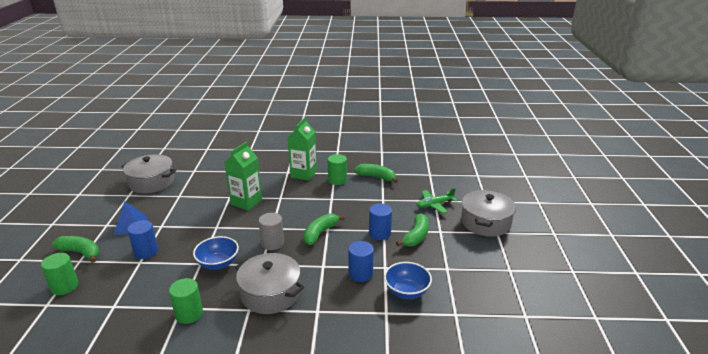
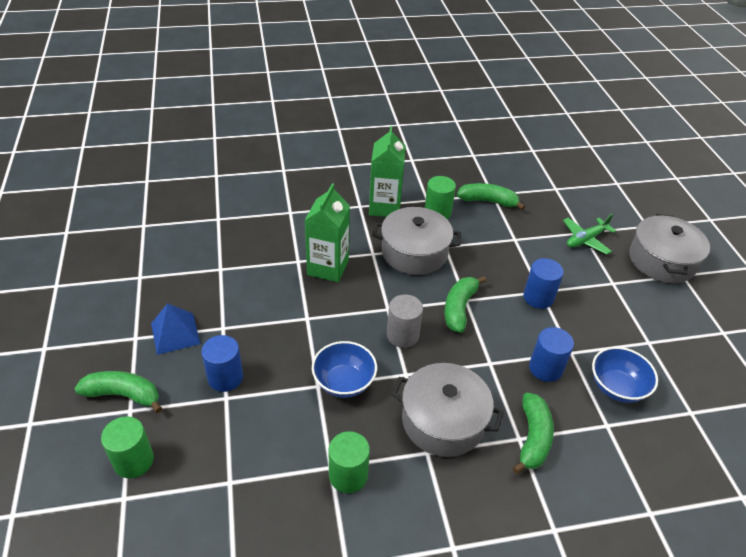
camera: 15 degrees left, 15 degrees up
grey pot [121,154,176,193] -> grey pot moved to [372,207,461,275]
green banana [396,213,429,246] -> green banana moved to [513,393,554,474]

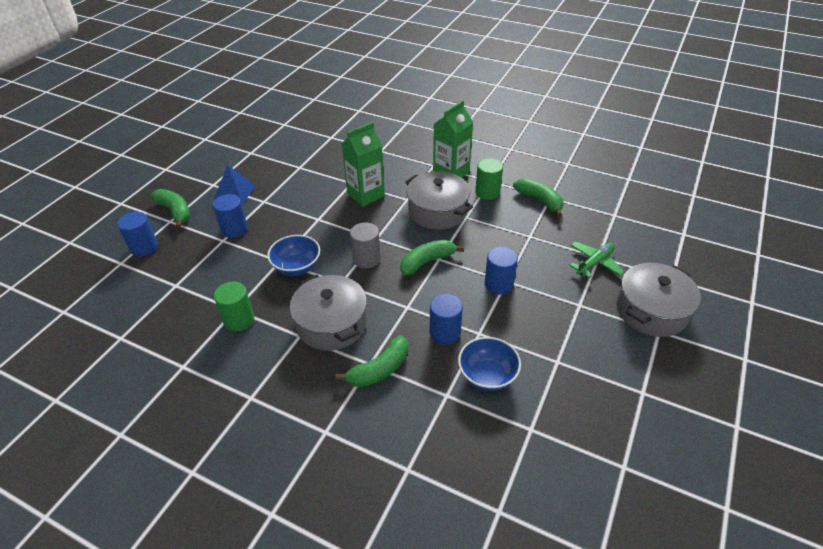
camera: 40 degrees right, 0 degrees up
green cylinder [101,416,154,478] -> blue cylinder [117,212,158,257]
green plane [563,214,616,255] -> green plane turned 135 degrees clockwise [569,242,624,278]

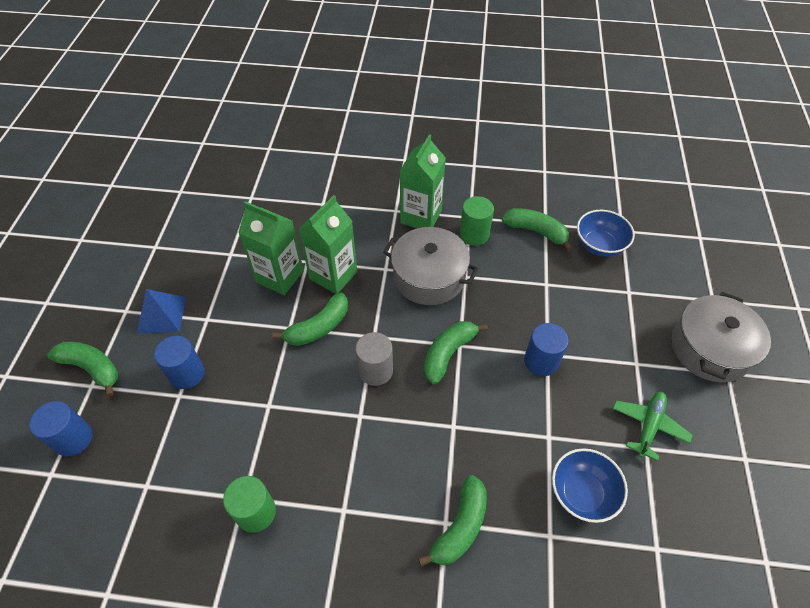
camera: 20 degrees left, 10 degrees up
blue bowl [267,235,320,276] -> blue bowl moved to [577,210,635,257]
grey pot [290,275,367,351] -> none
blue cylinder [430,294,463,345] -> none
green plane [569,242,624,278] -> green plane moved to [613,392,693,461]
none -> green carton [238,201,304,295]
none -> green banana [272,292,348,346]

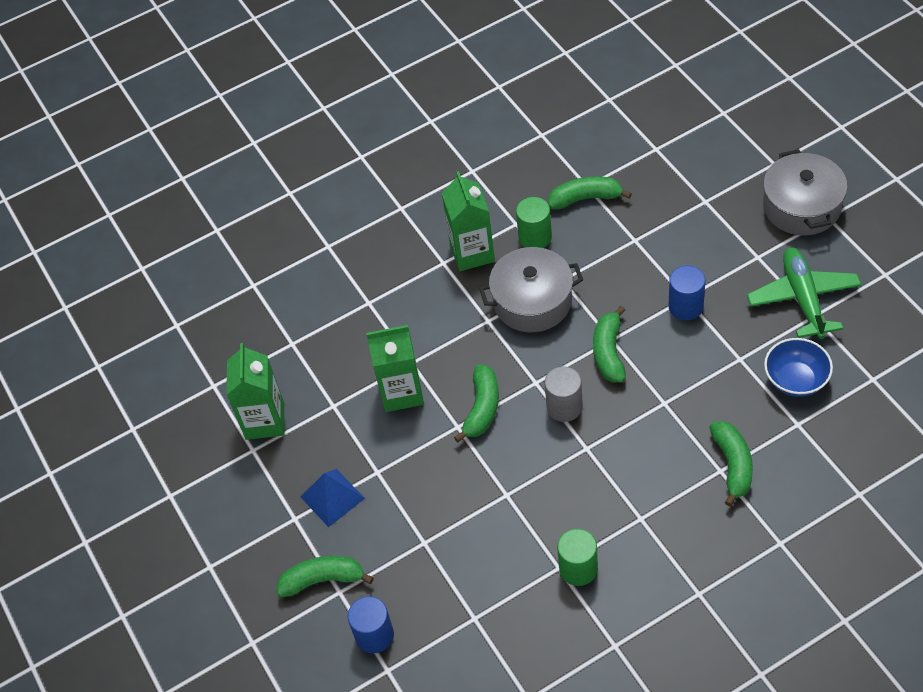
camera: 30 degrees left, 0 degrees up
blue cylinder [154,336,205,389] -> none
green carton [298,195,357,294] -> green carton moved to [227,343,285,440]
blue bowl [577,210,635,257] -> none
green plane [613,392,693,461] -> green plane [747,247,861,339], size x1.53

